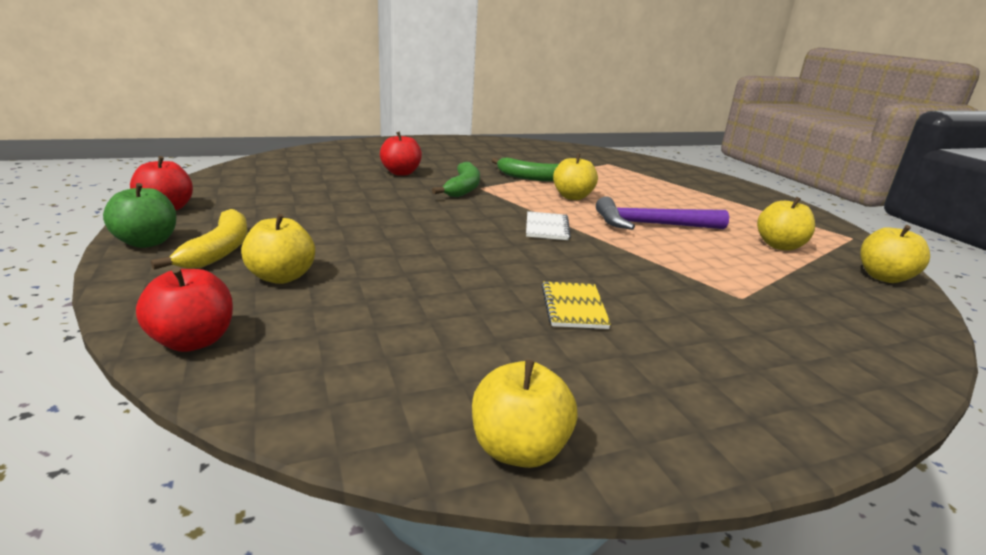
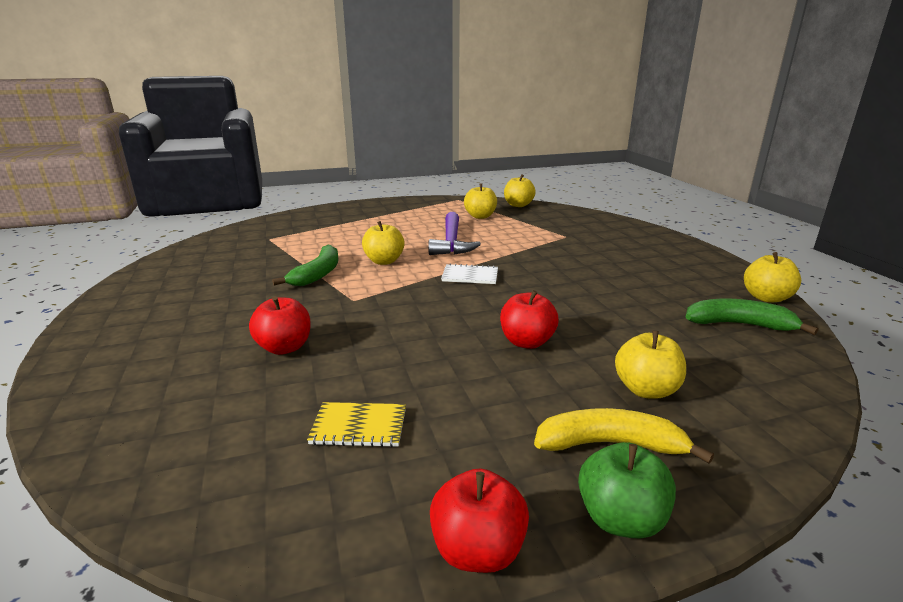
camera: 85 degrees left, 0 degrees up
red apple [136,267,233,352] -> red apple moved to [500,290,559,349]
green banana [432,162,480,197] -> green banana moved to [686,298,818,335]
yellow notebook [542,281,611,329] -> yellow notebook moved to [307,402,406,447]

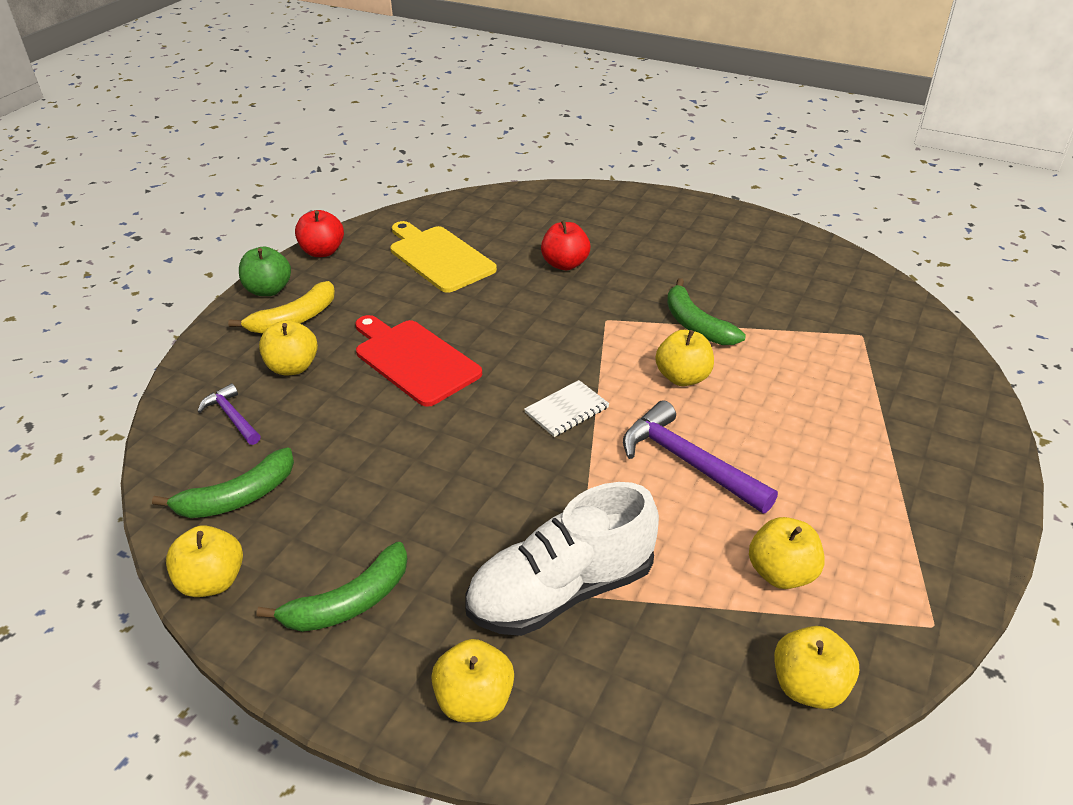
camera: 135 degrees right, 15 degrees up
yellow notebook [307,402,406,447] -> yellow cutting board [390,221,497,293]
red apple [500,290,559,349] -> red cutting board [355,315,482,407]
none -> purple hammer [197,383,261,445]
none -> green banana [257,542,407,632]
none -> yellow apple [431,639,514,722]
none -> white shoe [465,482,659,636]

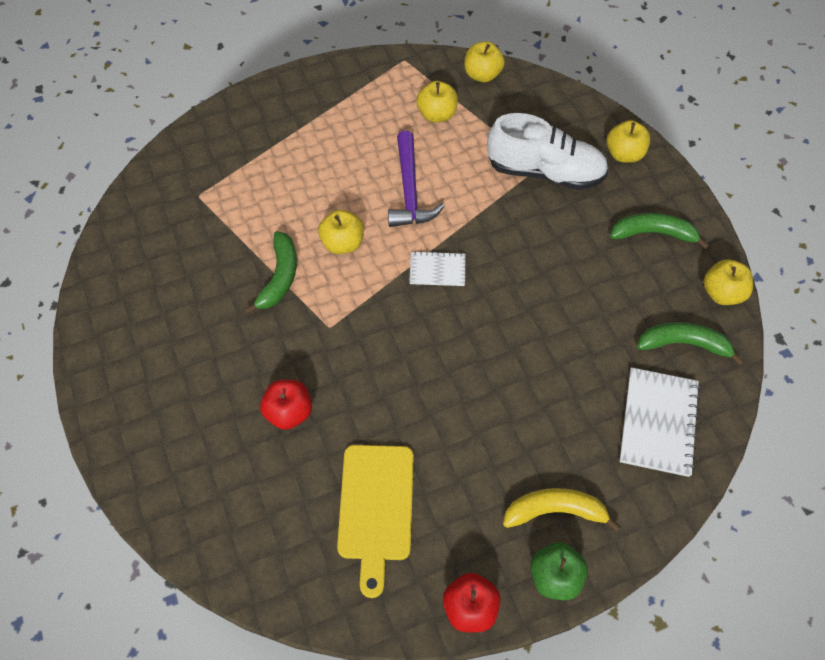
camera: 140 degrees left, 20 degrees up
purple hammer [197,383,261,445] -> white notebook [619,367,700,477]
yellow apple [259,320,318,375] -> none
red cutting board [355,315,482,407] -> none

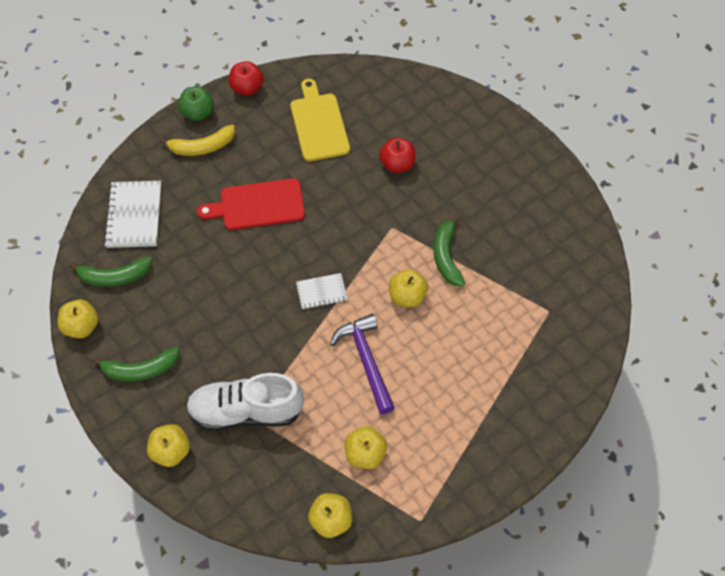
camera: 165 degrees right, 0 degrees up
none -> red cutting board [197,178,305,230]

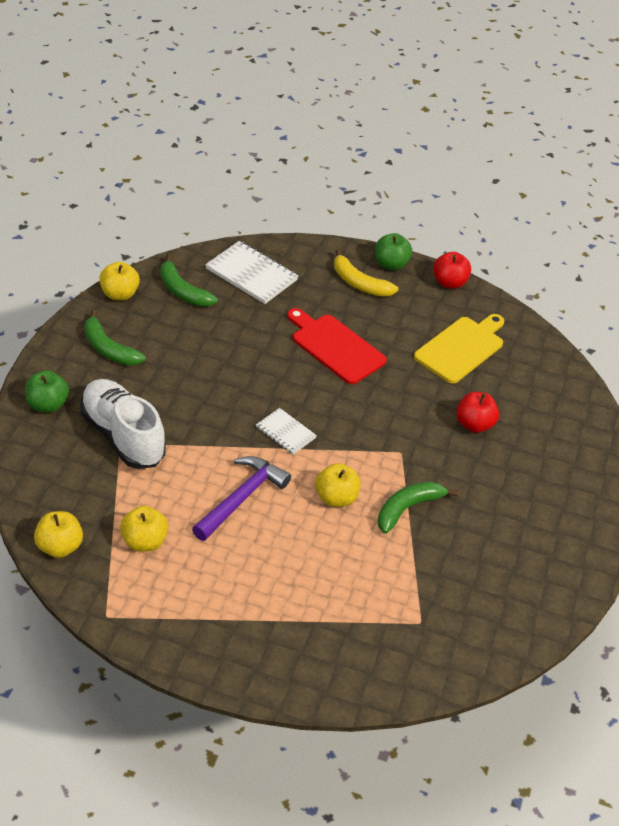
camera: 50 degrees right, 15 degrees down
white notebook [104,181,162,248] -> white notebook turned 75 degrees clockwise [205,241,298,304]
yellow apple [147,424,190,467] -> green apple [25,370,69,413]

